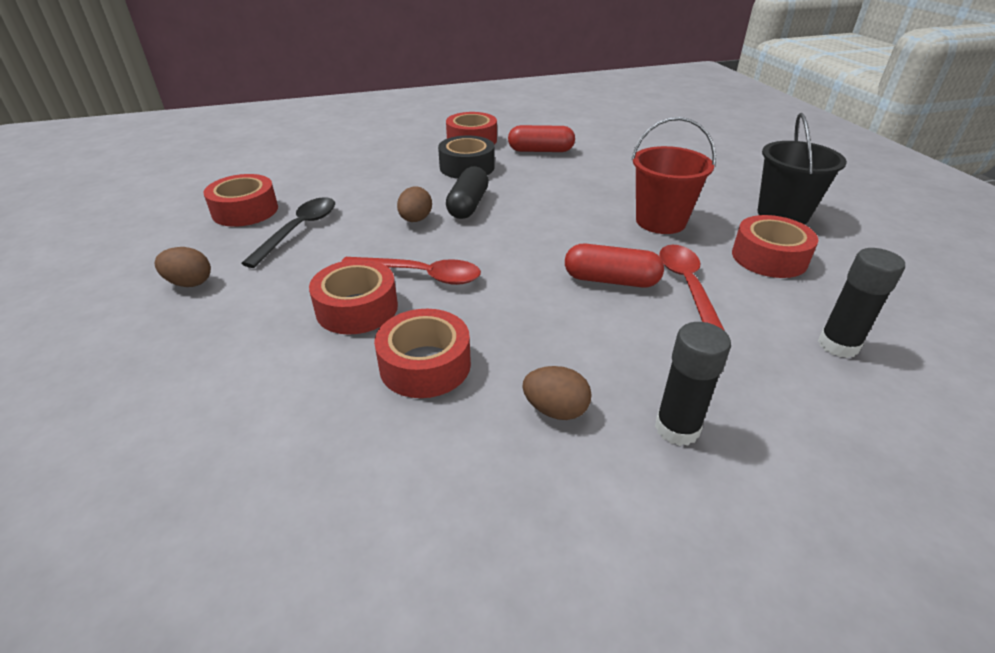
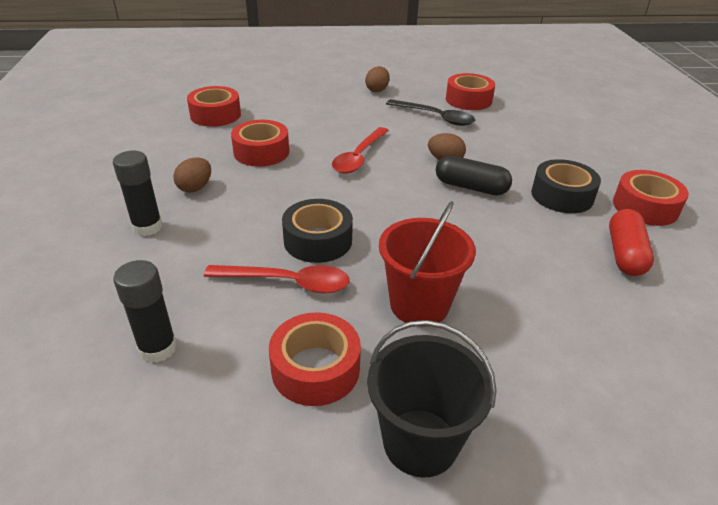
camera: 100 degrees right, 0 degrees up
red tape [309,259,398,335] -> red tape moved to [187,86,241,127]
red capsule [565,244,664,288] -> black tape [282,199,353,263]

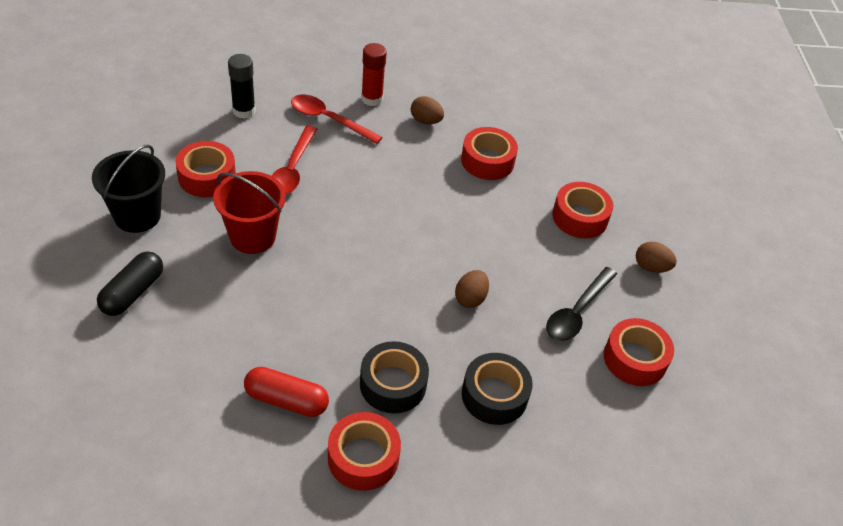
camera: 90 degrees right, 10 degrees up
black glue stick [113,151,162,236] -> red glue stick [361,43,387,106]
red tape [187,86,241,127] -> red tape moved to [552,182,613,238]
black tape [282,199,353,263] -> black tape moved to [462,353,533,425]
red spoon [332,127,389,174] -> red spoon moved to [291,95,383,144]
black capsule [436,155,512,195] -> black capsule moved to [97,251,163,316]

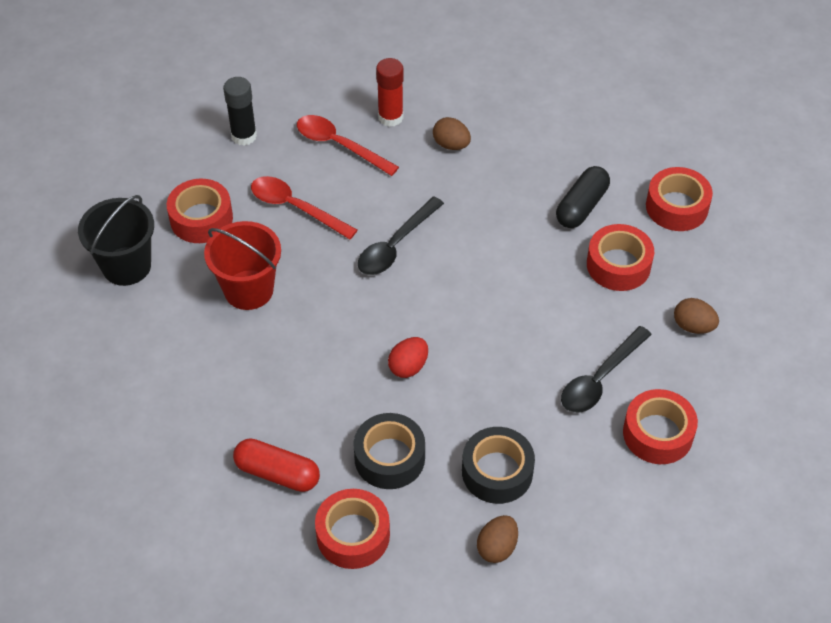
camera: 10 degrees right, 5 degrees up
black capsule [97,251,163,316] -> black capsule moved to [556,166,610,228]
red spoon [272,126,317,194] -> red spoon turned 105 degrees clockwise [251,176,357,239]
brown egg [455,270,489,308] -> brown egg moved to [477,515,518,563]
red tape [461,127,518,180] -> red tape moved to [646,167,713,231]
none -> black spoon [358,196,444,275]
none -> red egg [388,337,428,378]

